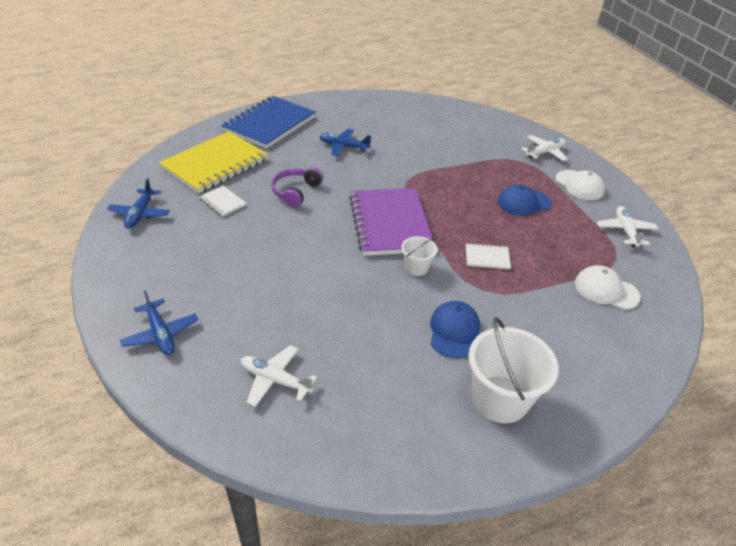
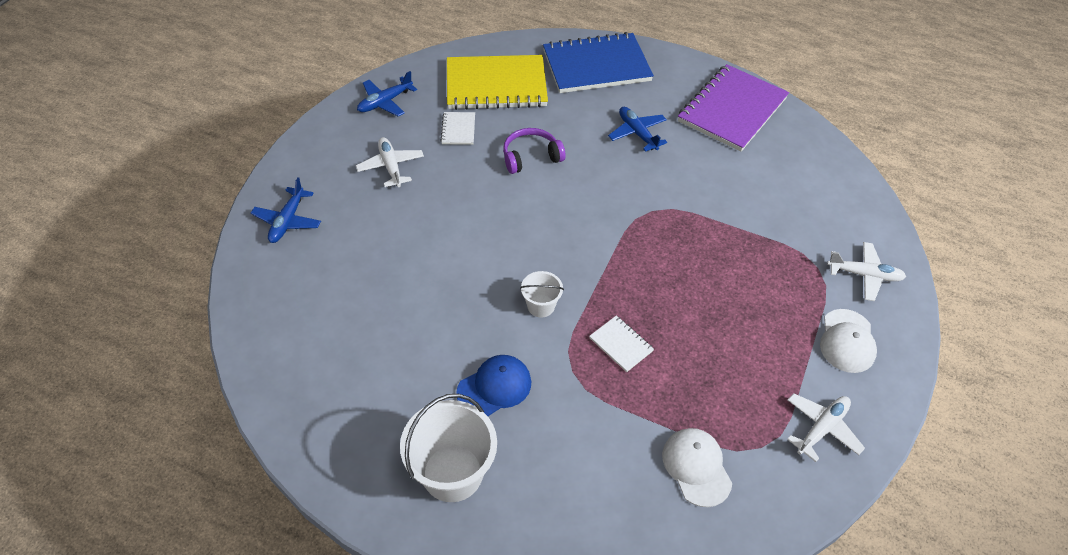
camera: 45 degrees right, 10 degrees up
white plane [241,345,317,407] -> white plane moved to [356,137,424,187]
purple notebook [349,188,434,256] -> purple notebook moved to [678,64,789,152]
blue cap [498,184,551,216] -> none

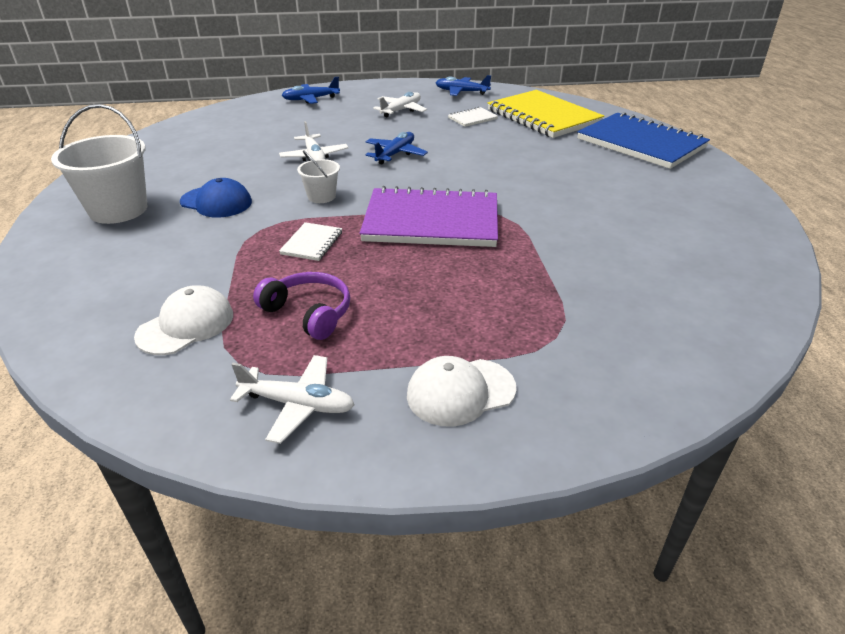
camera: 60 degrees right, 15 degrees down
purple headphones [503,128,565,174] -> purple headphones moved to [253,272,350,340]
blue plane [608,107,667,152] -> blue plane moved to [365,132,428,165]
purple notebook [678,64,789,152] -> purple notebook moved to [360,186,498,247]
white plane [827,242,906,301] -> white plane moved to [279,121,348,161]

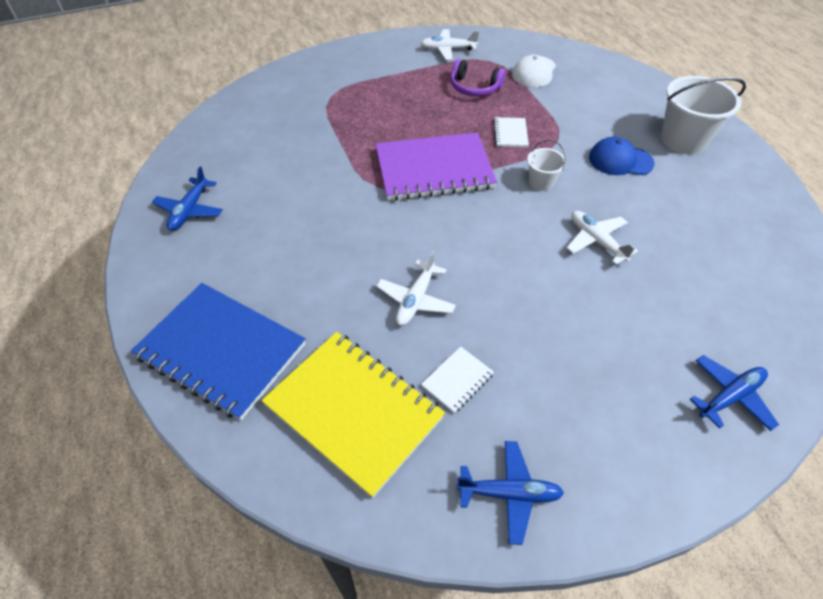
camera: 165 degrees right, 15 degrees up
blue plane [365,132,428,165] -> blue plane moved to [152,166,223,231]
white plane [373,92,427,117] -> white plane moved to [376,251,456,326]
white cap [407,356,517,427] -> none

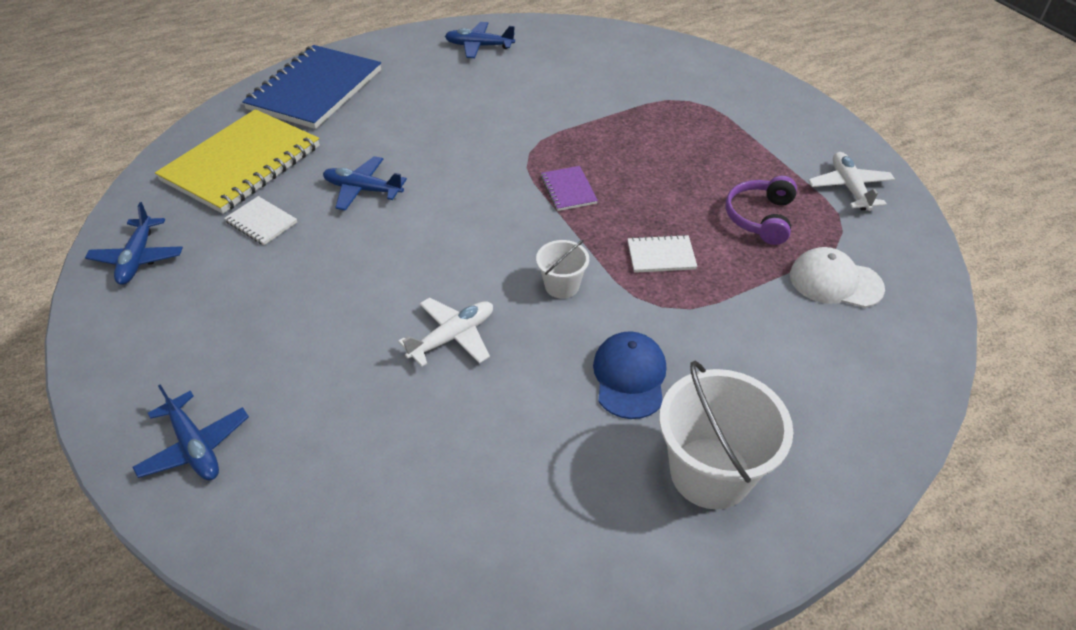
camera: 85 degrees right, 5 degrees down
purple notebook [375,132,497,201] -> purple notebook [541,166,598,211], size x0.43
white plane [376,251,456,326] -> blue plane [323,156,407,211]

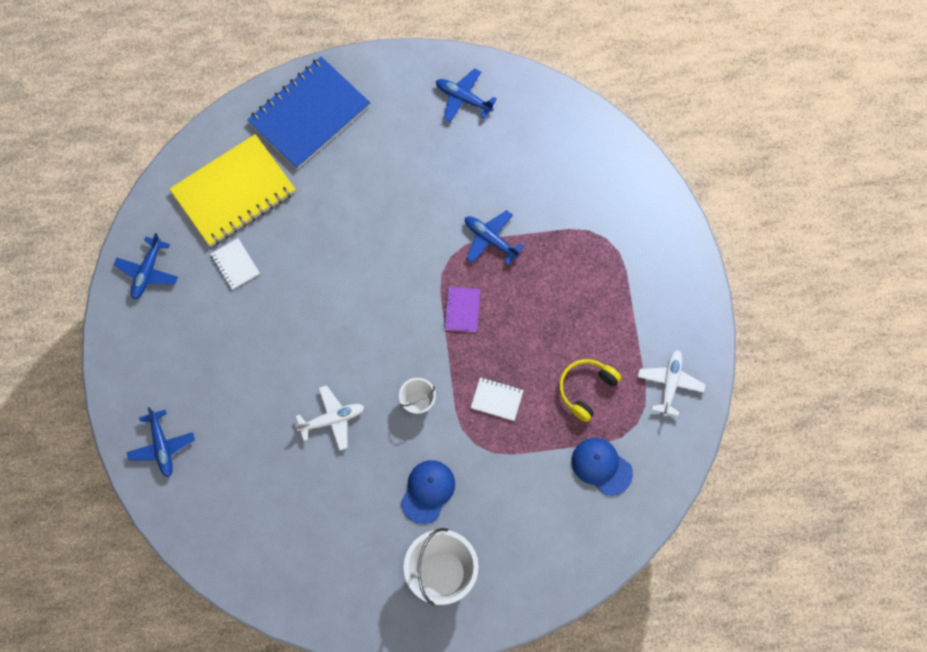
camera: 20 degrees right, 25 degrees up
blue plane [323,156,407,211] -> blue plane moved to [465,210,524,265]
purple headphones [726,176,797,245] -> yellow headphones [559,359,621,422]
white cap [790,247,885,308] -> blue cap [571,438,633,496]

